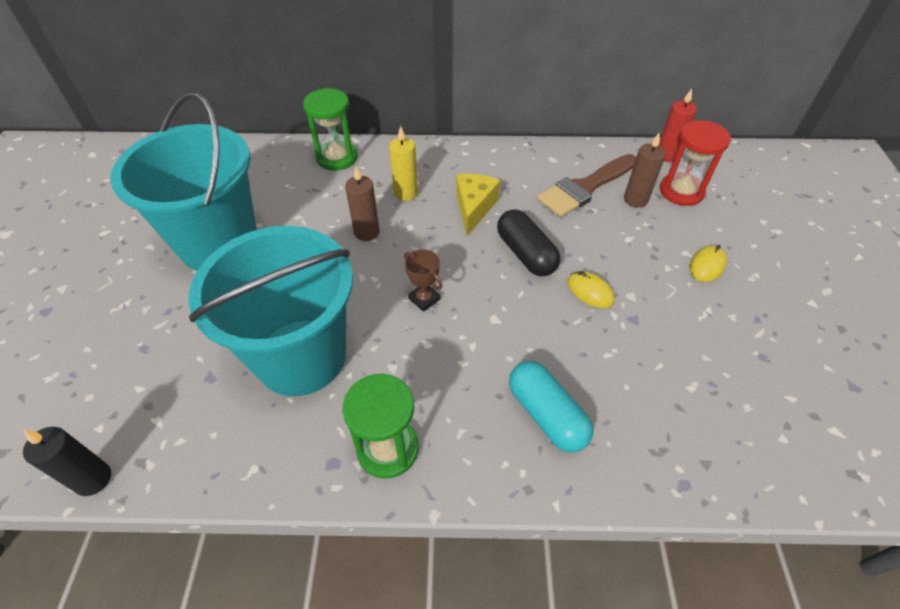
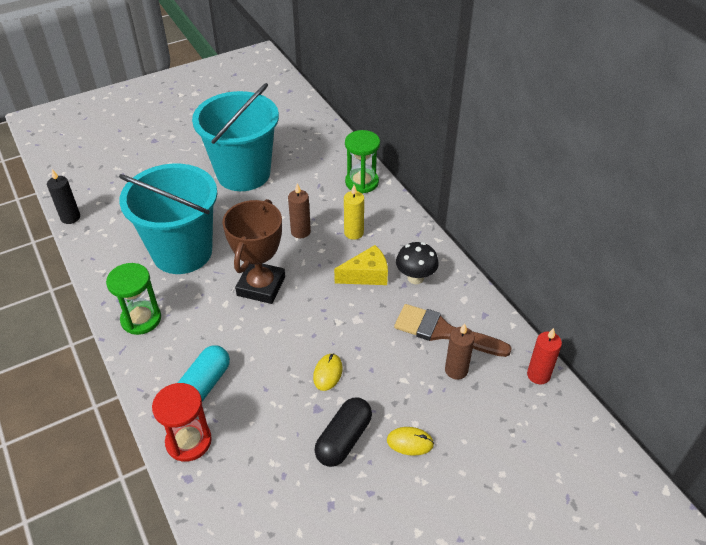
camera: 60 degrees right, 5 degrees down
brown trophy [404,249,443,312] -> brown trophy [222,199,285,304], size x2.21
black capsule [497,209,561,276] -> black capsule moved to [314,398,372,467]
red hourglass [660,120,731,206] -> red hourglass moved to [152,383,212,462]
none -> black mushroom [396,242,439,284]

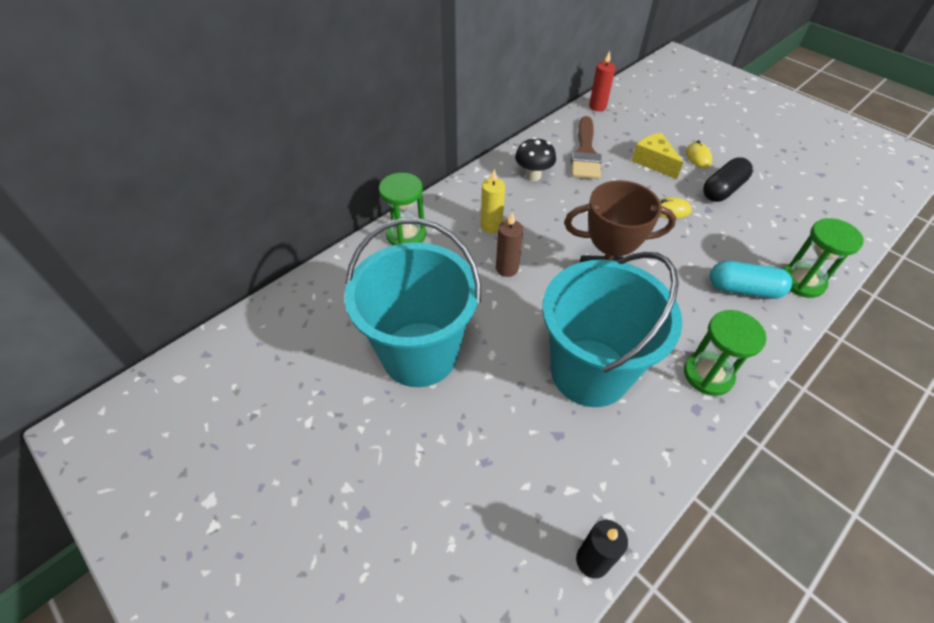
camera: 105 degrees left, 5 degrees up
red hourglass [152,383,212,462] -> green hourglass [783,218,864,298]
black capsule [314,398,372,467] -> black capsule turned 60 degrees counterclockwise [703,157,753,202]
yellow cheese [334,245,388,285] -> yellow cheese moved to [632,133,683,179]
brown candle [445,323,475,380] -> none

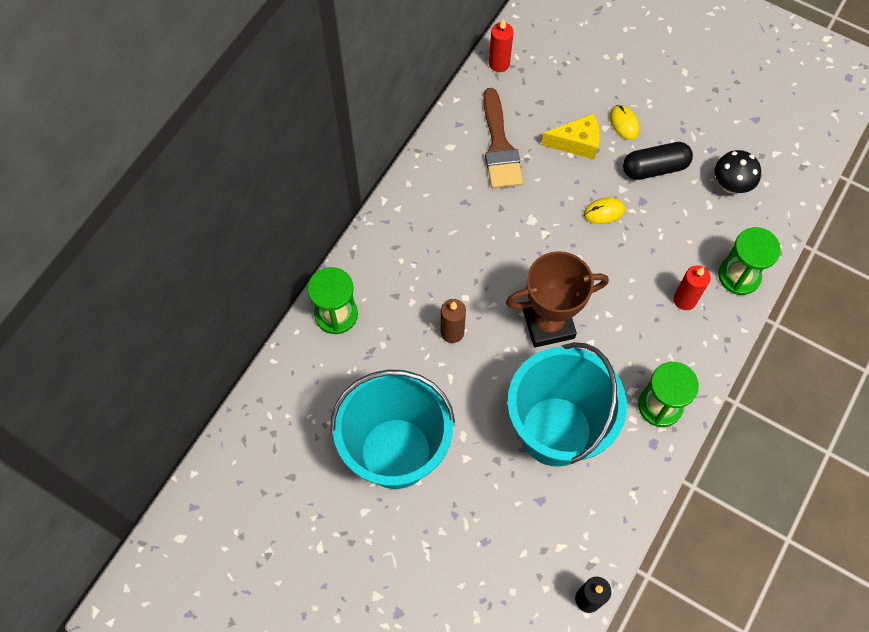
camera: 15 degrees left, 15 degrees up
yellow candle [481,169,505,233] -> none
black mushroom [515,137,556,181] -> black mushroom moved to [715,150,761,194]
yellow cheese [632,133,683,179] -> yellow cheese turned 135 degrees clockwise [541,113,600,160]
black capsule [703,157,753,202] -> black capsule turned 45 degrees clockwise [623,142,693,180]
turquoise capsule [710,261,792,299] -> red candle [673,265,711,310]

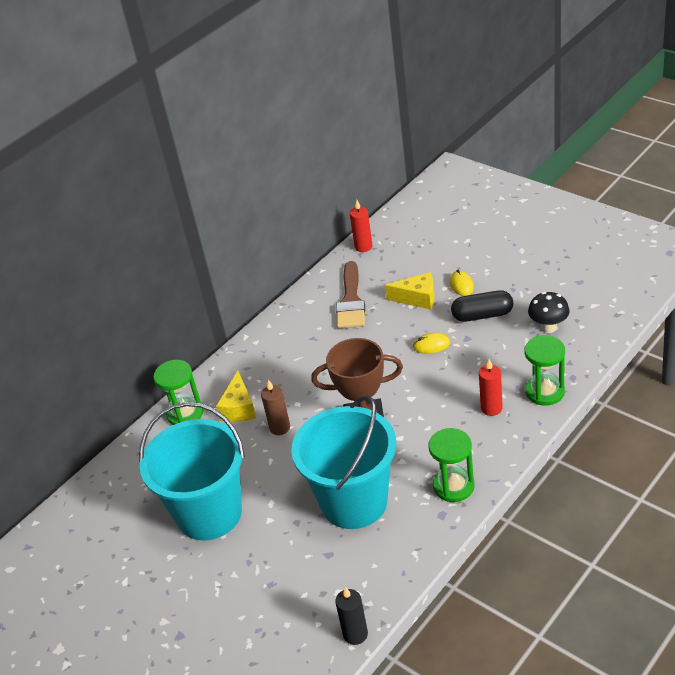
camera: 15 degrees right, 25 degrees down
none -> yellow cheese [216,371,256,422]

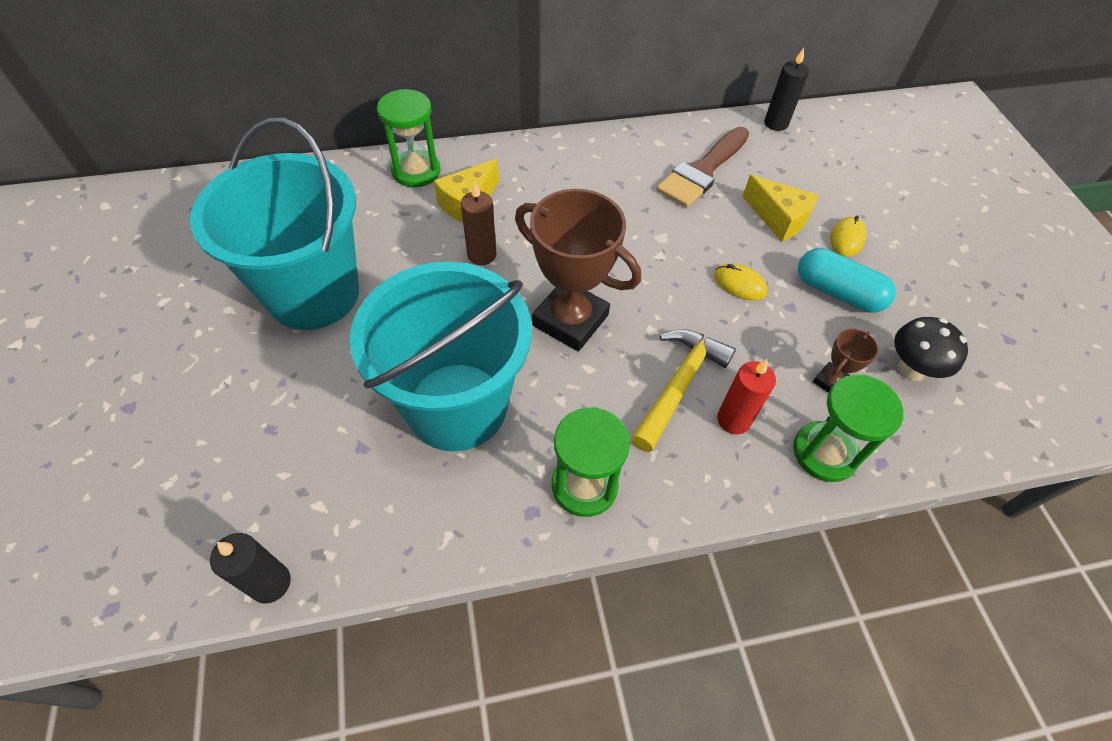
camera: 30 degrees right, 15 degrees up
red candle [350,200,373,252] -> black candle [764,48,809,131]
black capsule [451,290,513,322] -> turquoise capsule [798,248,896,313]
none -> yellow hammer [631,329,736,452]
none -> brown trophy [813,329,879,393]

